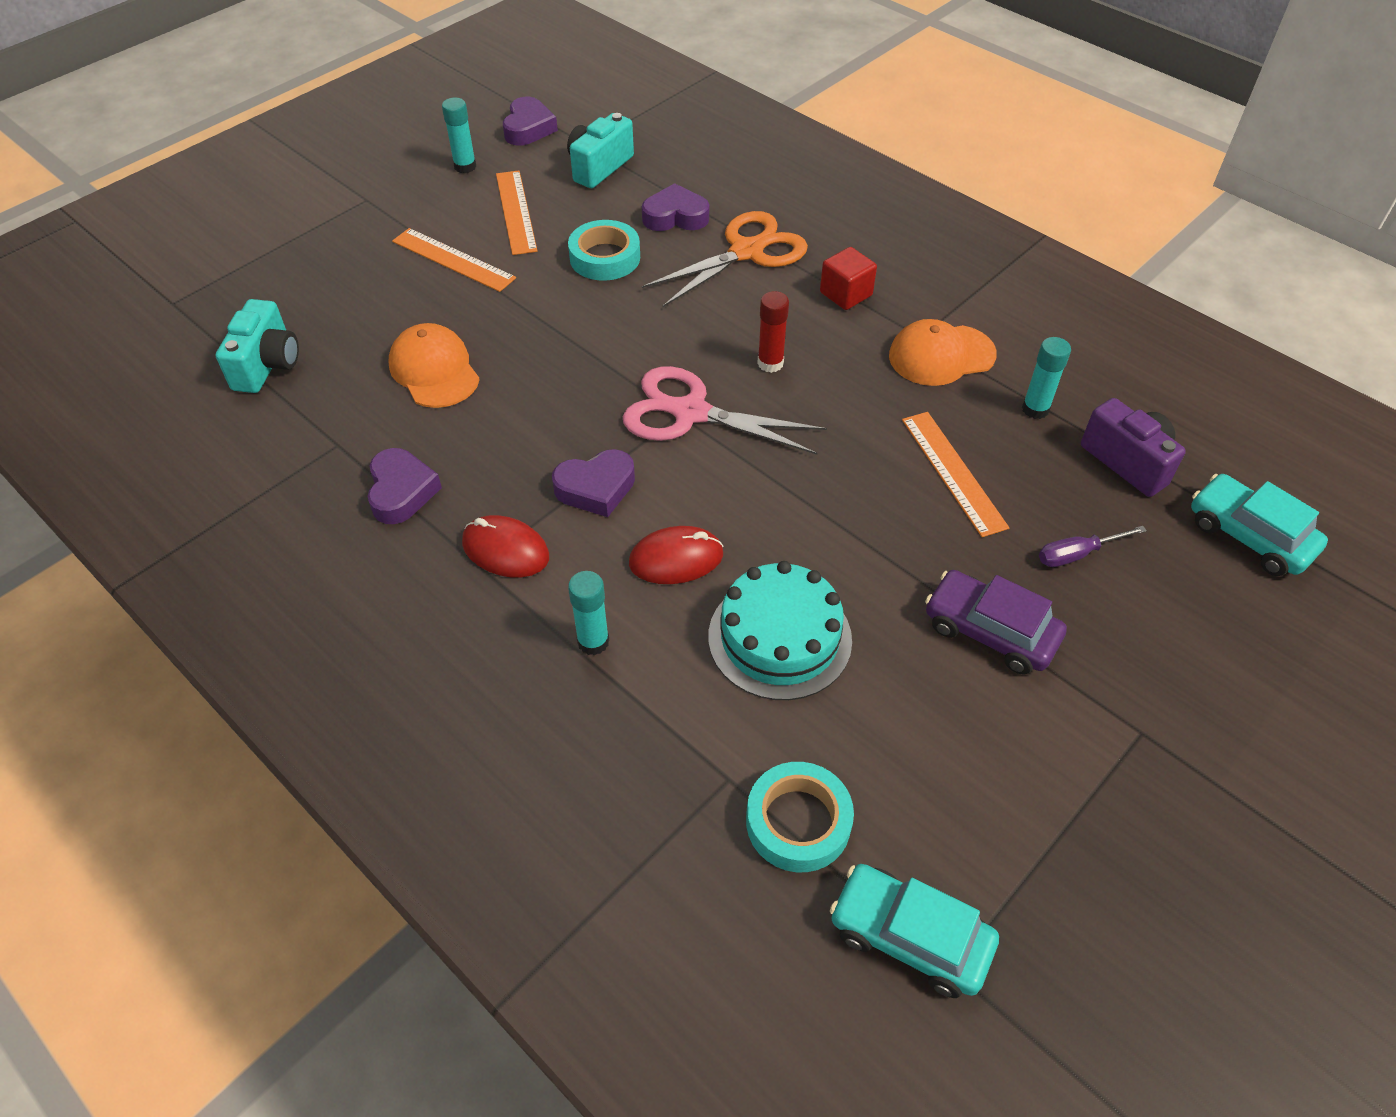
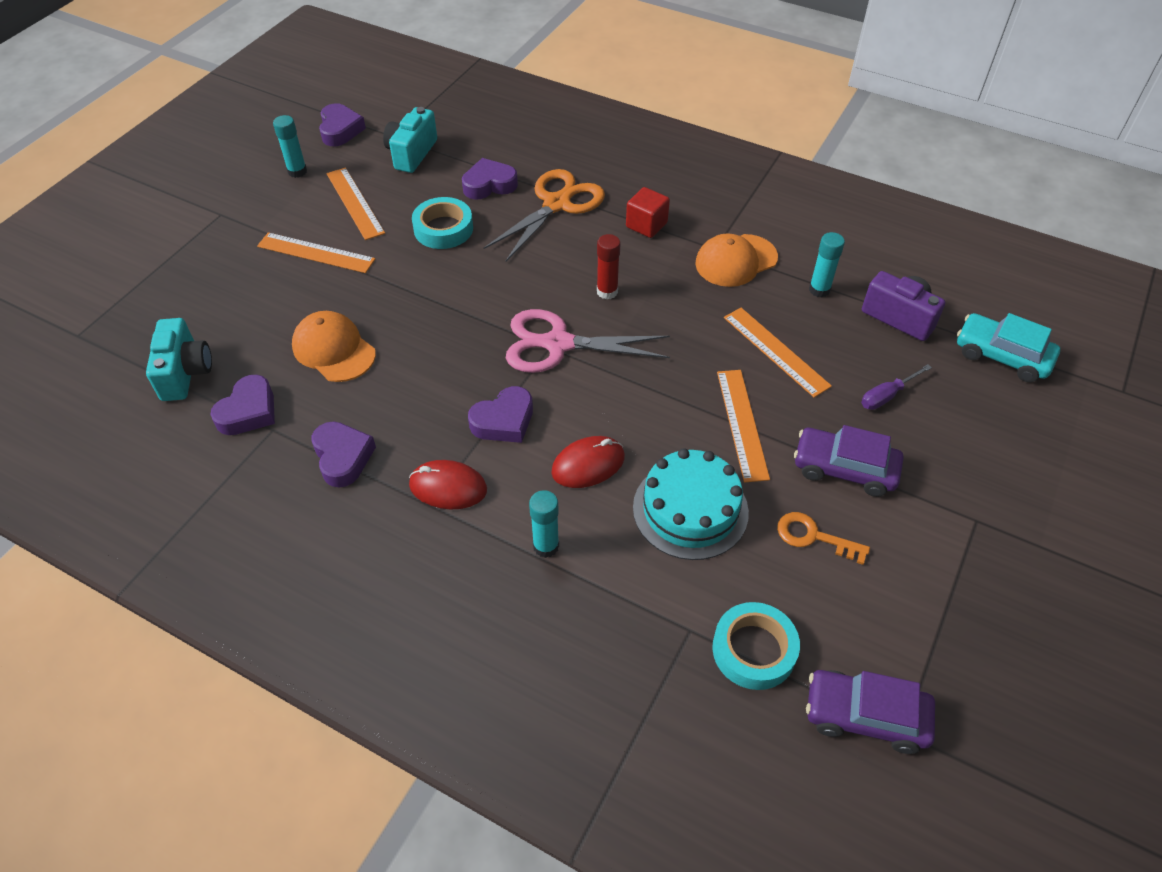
camera: 15 degrees left, 0 degrees up
turquoise car [830,864,999,998] -> purple car [806,670,935,754]
none -> purple heart [210,375,275,435]
none -> orange ruler [717,370,770,482]
none -> orange key [777,512,870,565]

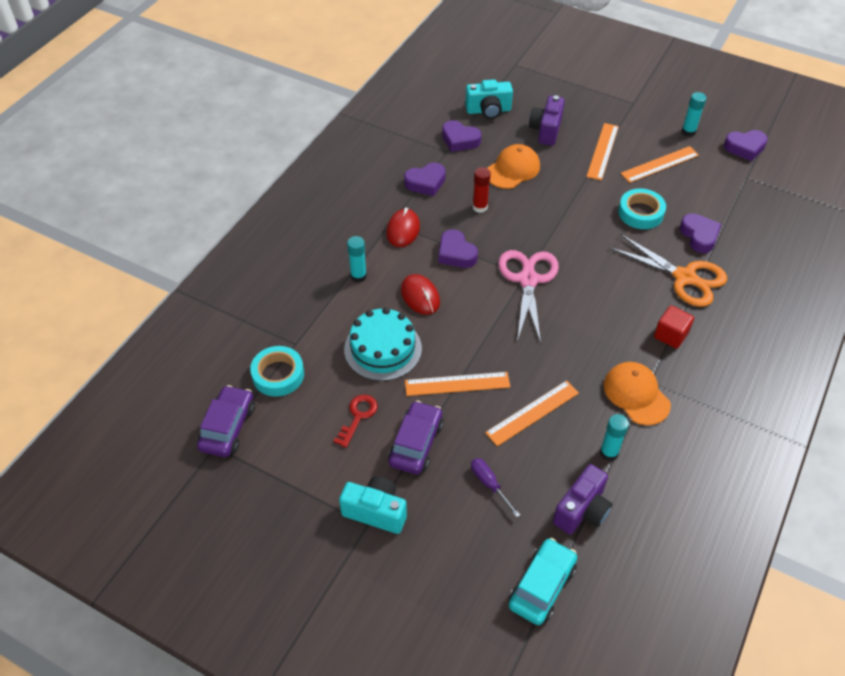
camera: 90 degrees right, 0 degrees up
turquoise camera [383,107,437,173] -> turquoise camera moved to [339,476,407,534]
red glue stick [597,234,621,299] -> red glue stick moved to [473,167,491,213]
orange key [777,512,870,565] -> red key [334,394,378,448]
none -> purple camera [529,95,565,146]

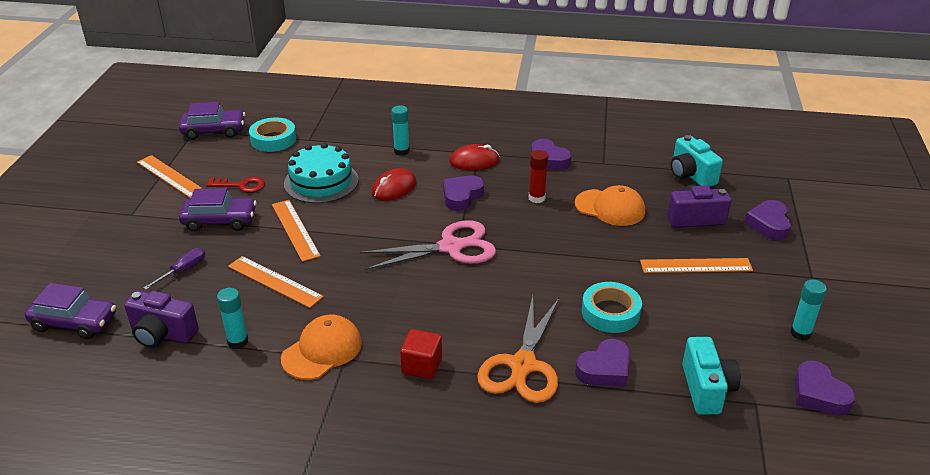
camera: 70 degrees right, 15 degrees down
turquoise camera [339,476,407,534] -> turquoise camera moved to [682,337,741,415]
purple heart [442,120,481,152] -> purple heart moved to [744,200,791,240]
turquoise car [508,538,577,625] -> purple car [25,283,116,339]
orange ruler [620,146,699,183] -> orange ruler moved to [137,155,203,198]

